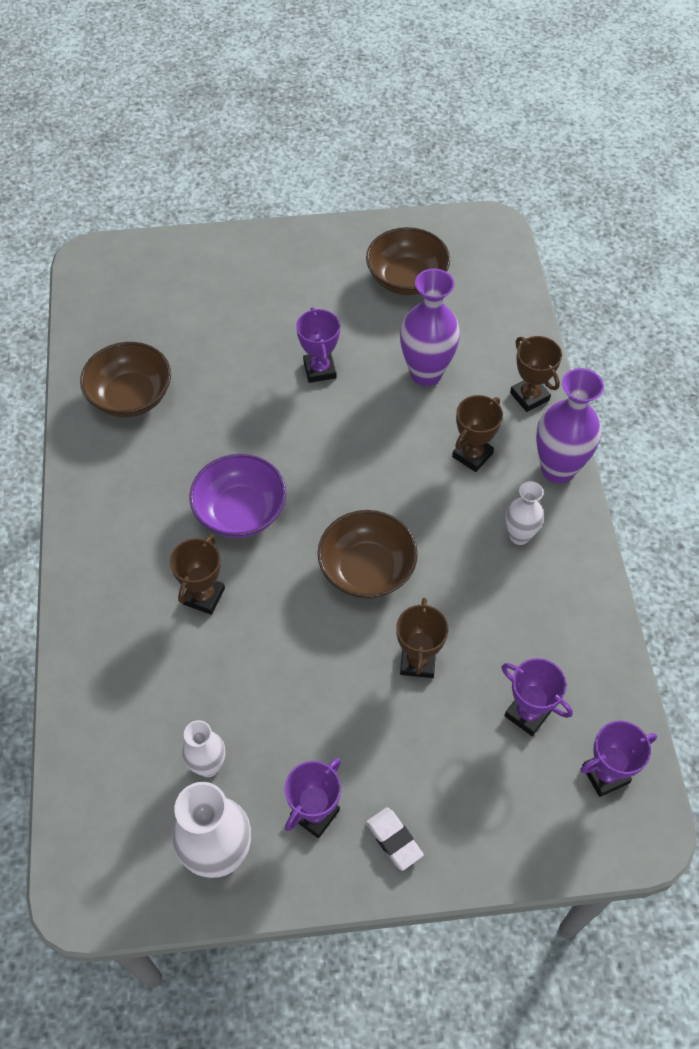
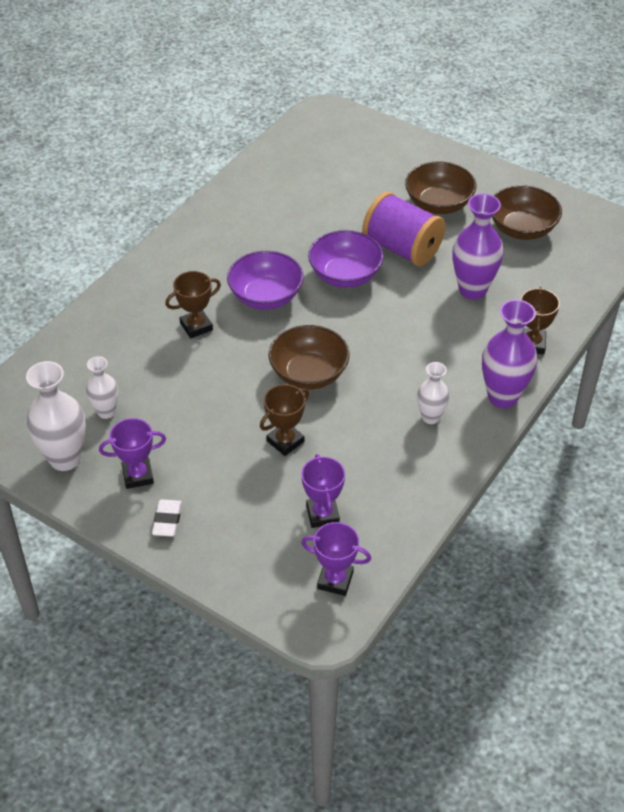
camera: 40 degrees right, 10 degrees down
brown bowl [80,342,171,417] -> brown bowl moved to [405,161,476,214]
purple trophy [296,307,340,383] -> purple spool [362,192,446,266]
brown trophy [452,395,503,472] -> none
none -> purple bowl [308,230,384,288]

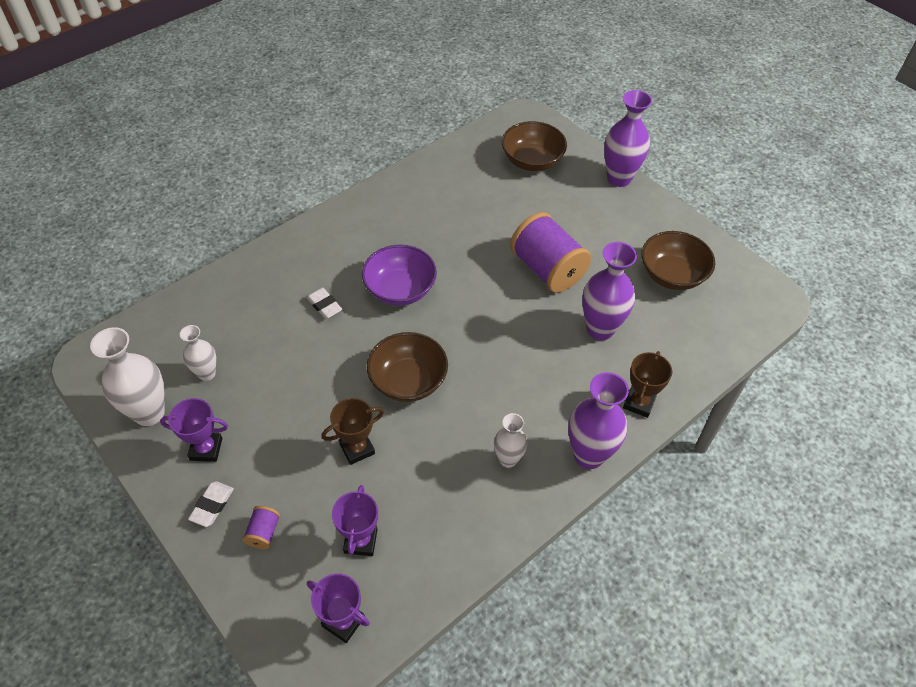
camera: 15 degrees right, 5 degrees up
brown trophy [165,271,221,338] -> white eraser [306,288,343,319]
purple bowl [308,230,384,288] -> none
brown bowl [405,161,476,214] -> brown bowl moved to [502,121,567,171]
none -> purple spool [242,506,280,549]
none -> purple vase [604,90,652,187]

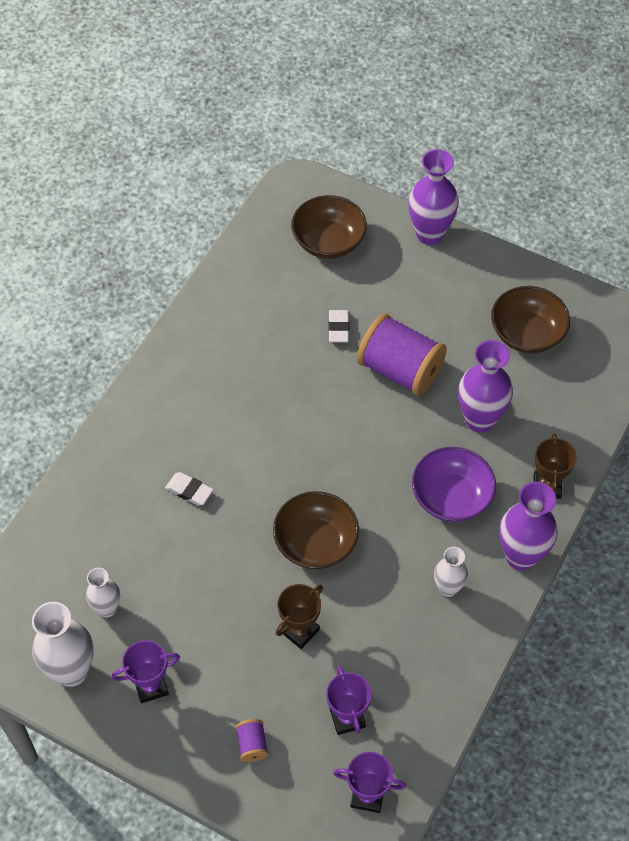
camera: 20 degrees left, 5 degrees up
white eraser [188,481,234,527] -> white eraser moved to [328,310,349,342]
purple bowl [362,245,437,306] -> purple bowl moved to [412,447,496,522]

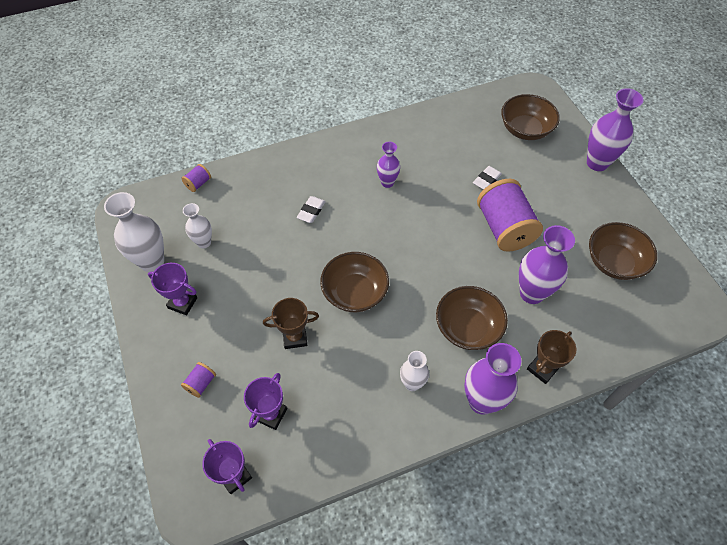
camera: 40 degrees right, 0 degrees up
white eraser [165,472,213,506] -> white eraser turned 45 degrees clockwise [297,196,326,223]
purple bowl [412,447,496,522] -> brown bowl [436,286,508,350]
none -> purple spool [181,164,211,192]
none -> purple vase [377,142,400,188]

